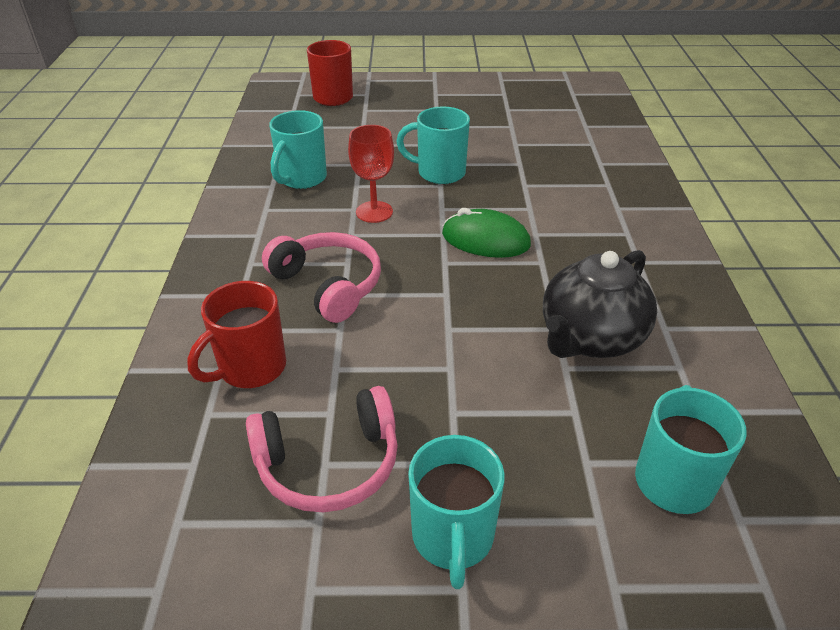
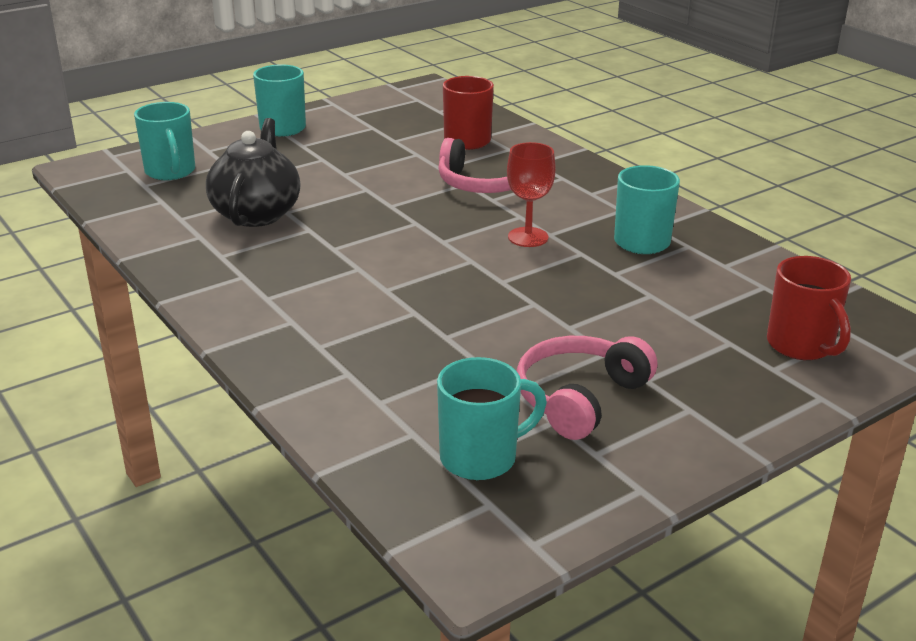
camera: 145 degrees right, 10 degrees down
pink headphones [246,386,398,512] -> pink headphones moved to [516,336,657,440]
turquoise mug [396,106,470,184] -> turquoise mug moved to [437,357,547,480]
green mouse [442,208,531,258] -> none

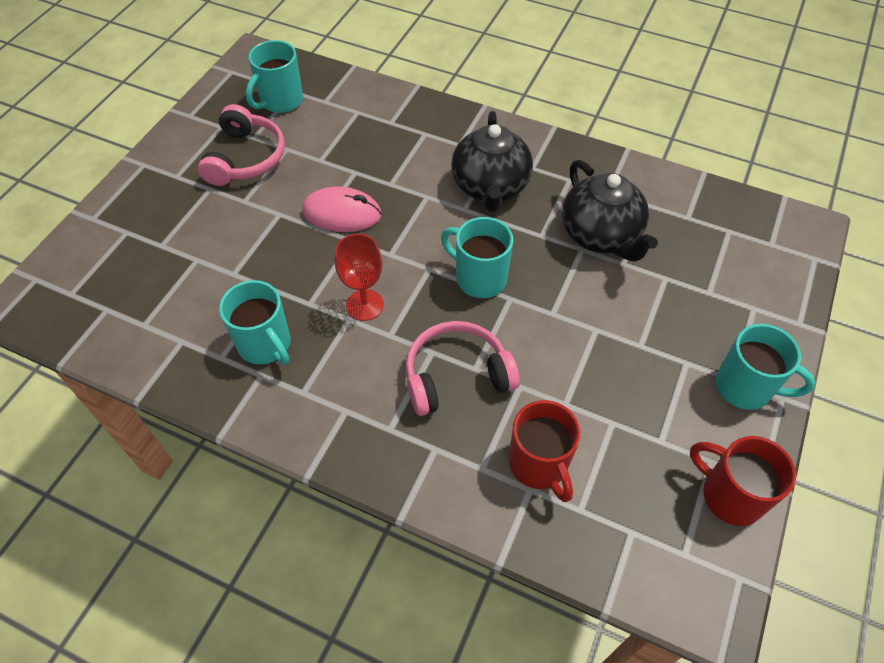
camera: 150 degrees right, 25 degrees up
turquoise mug [134,102,195,180] -> turquoise mug moved to [441,217,513,298]
red mug [767,256,851,360] -> red mug moved to [690,436,796,526]
none -> pink mouse [302,186,382,232]
none -> black teapot [451,111,533,212]

